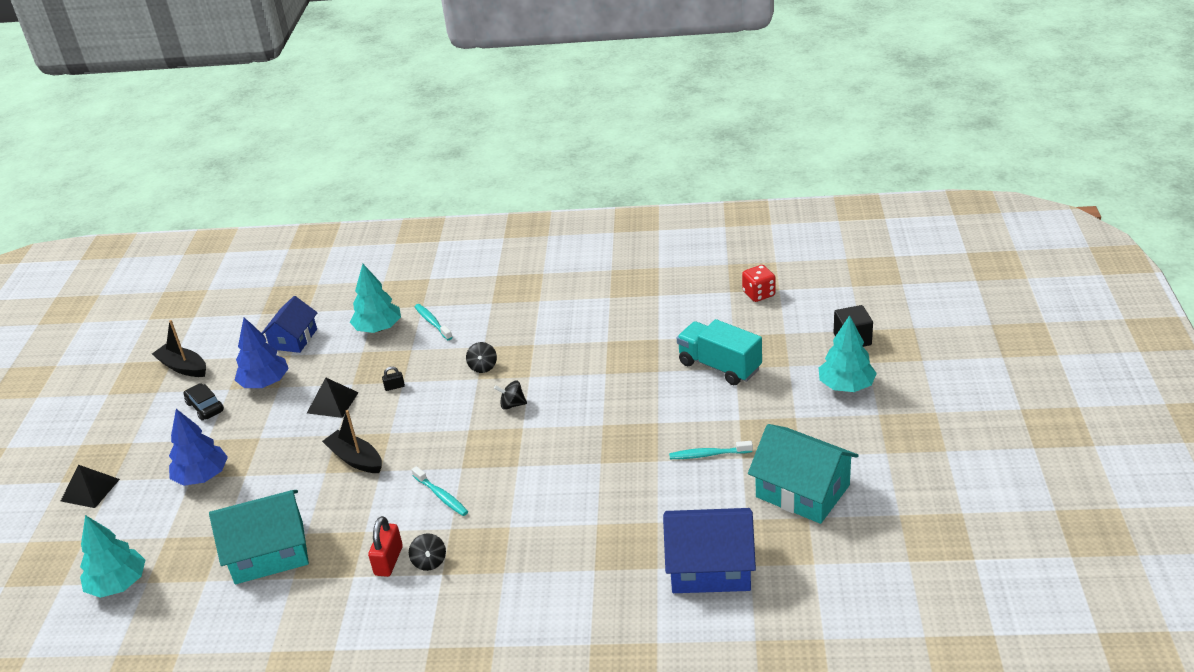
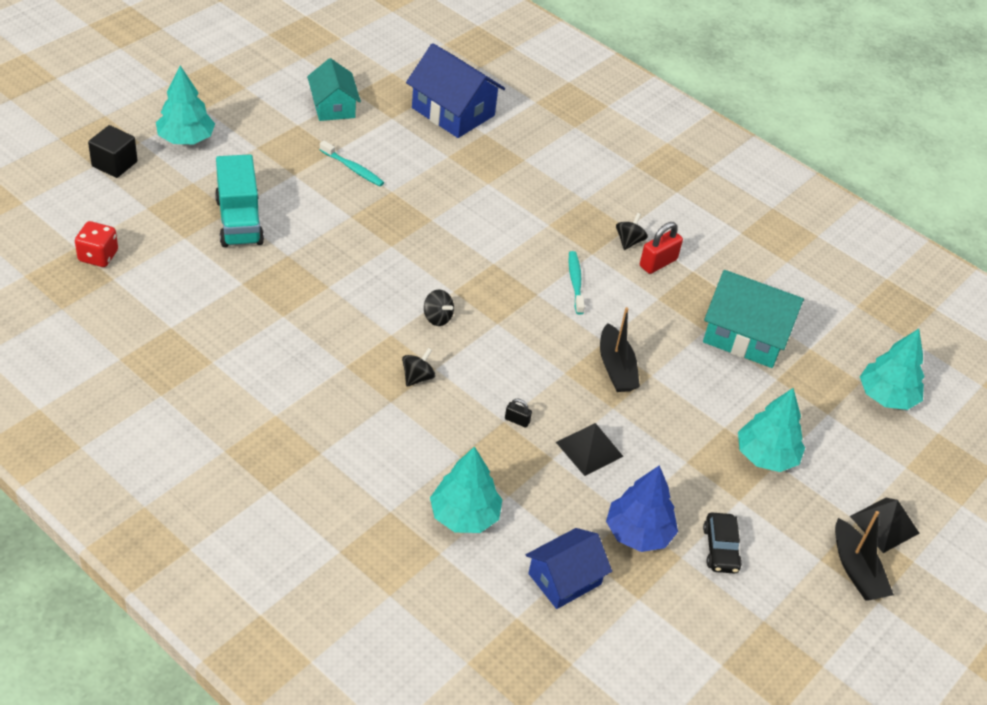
camera: 150 degrees left, 10 degrees up
black boat [152,320,206,377] -> black boat moved to [835,511,894,601]
blue tree [169,409,228,486] -> turquoise tree [738,388,805,472]
turquoise toothbrush [415,304,453,340] -> none
turquoise house [748,424,859,524] -> turquoise house [307,58,361,121], size x0.66

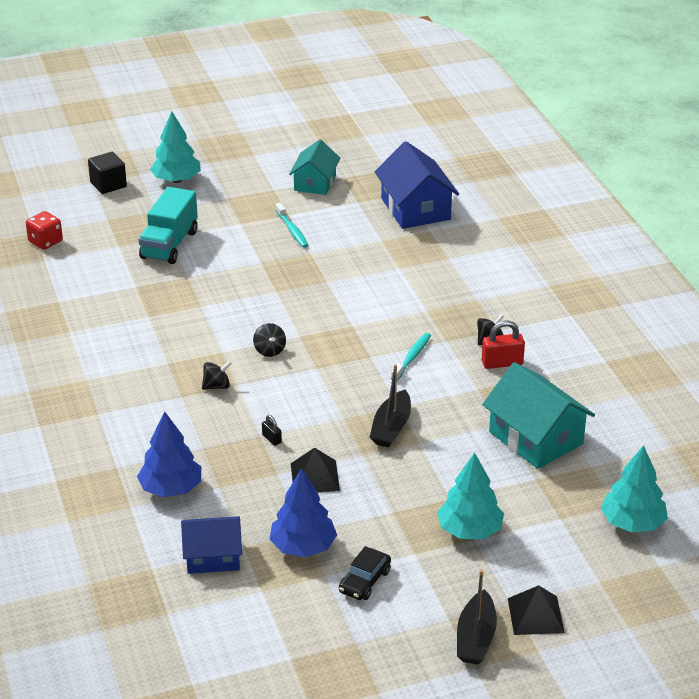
camera: 35 degrees right, 10 degrees down
turquoise tree [430,446,502,533] -> blue tree [137,411,201,497]

